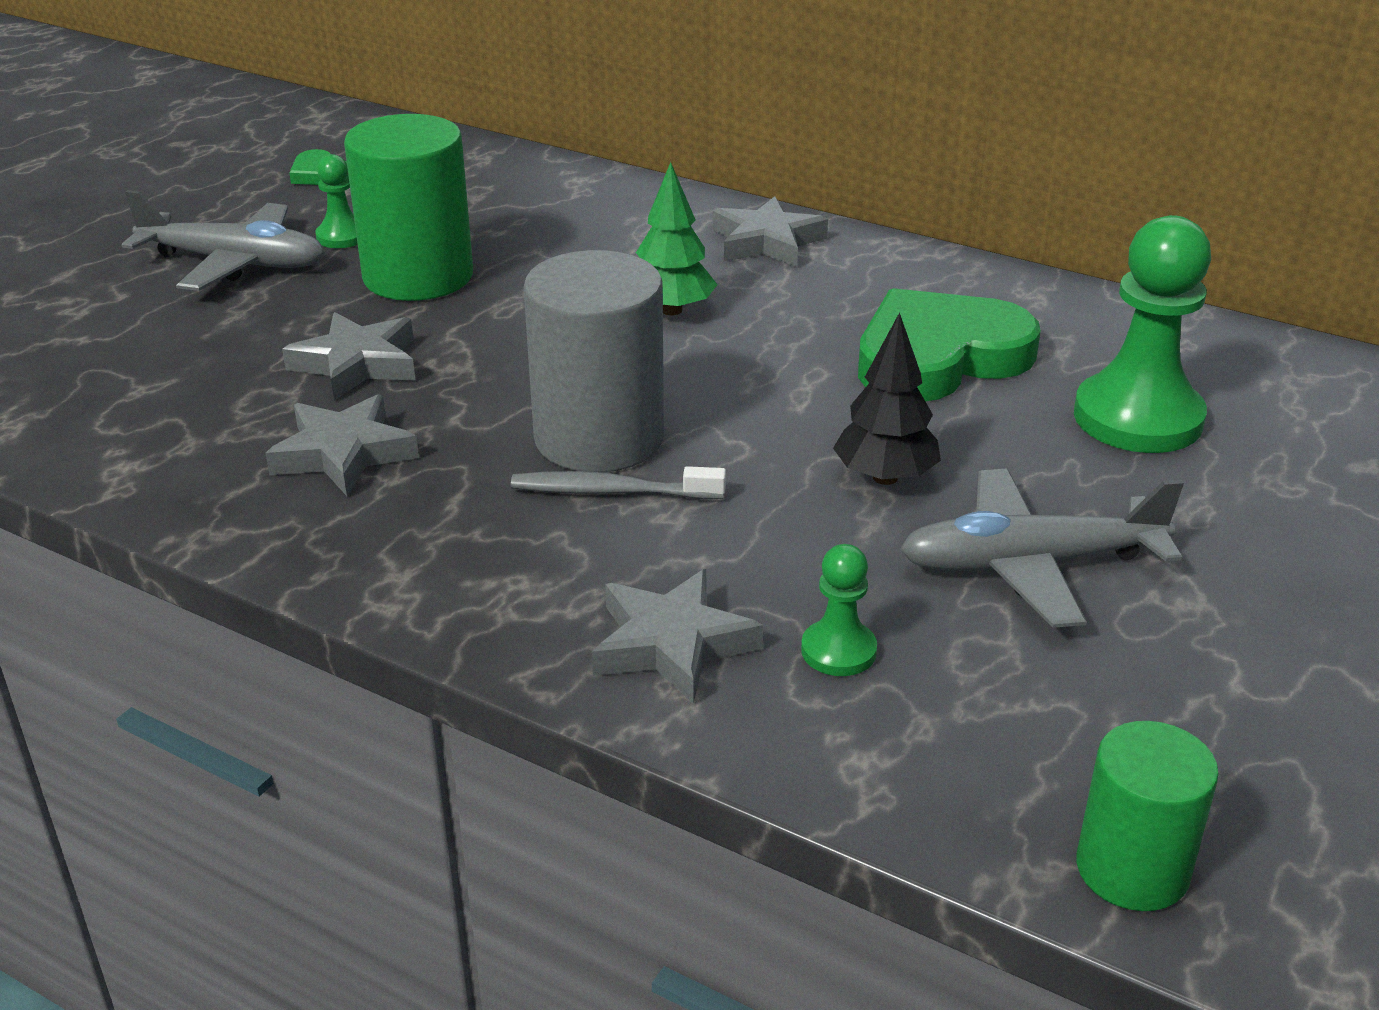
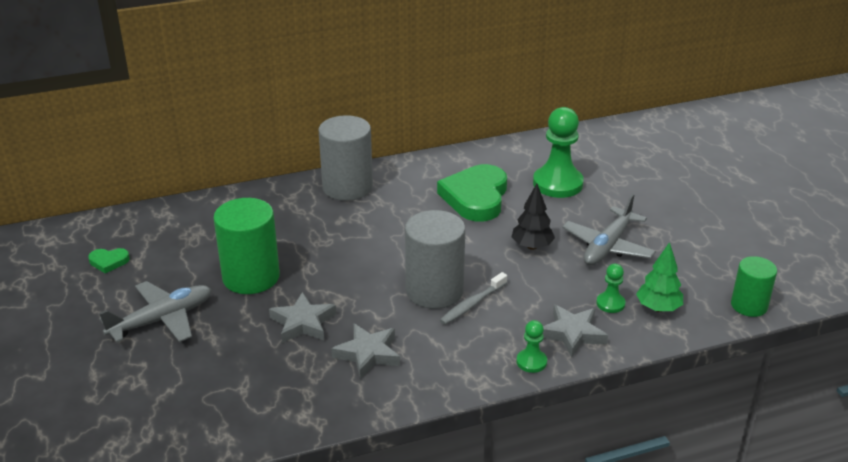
camera: 50 degrees left, 0 degrees up
green pawn [315,154,358,248] -> green pawn moved to [517,320,547,373]
green tree [636,162,718,315] -> green tree moved to [636,242,683,312]
grey star [713,196,828,267] -> grey cylinder [318,115,373,201]

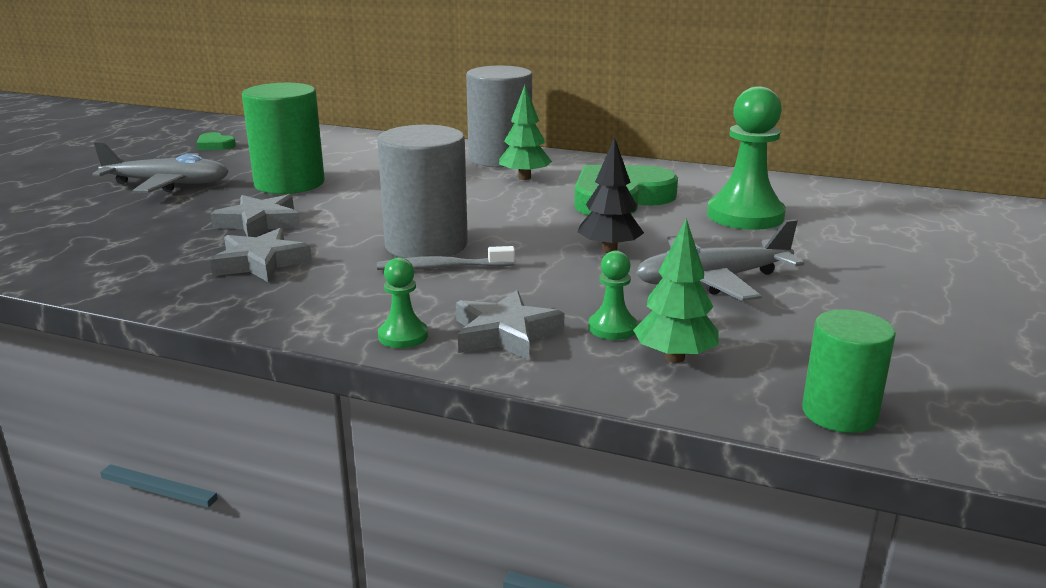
camera: 40 degrees right, 10 degrees down
none -> green tree [499,85,552,180]

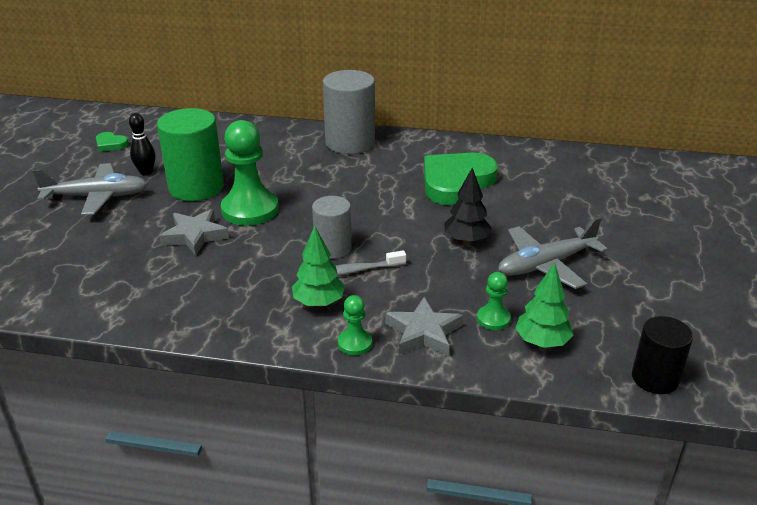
camera: 10 degrees left, 10 degrees up
grey star [210,228,312,282] -> none
grey cylinder [377,125,468,258] -> grey cylinder [312,196,352,259], size x0.61
green tree [499,85,552,180] -> green tree moved to [292,225,345,307]
green pawn [707,86,786,230] -> green pawn moved to [221,120,279,226]
green cylinder [802,309,896,433] -> black cylinder [632,316,693,394]
none -> black bowling pin [129,113,155,175]

